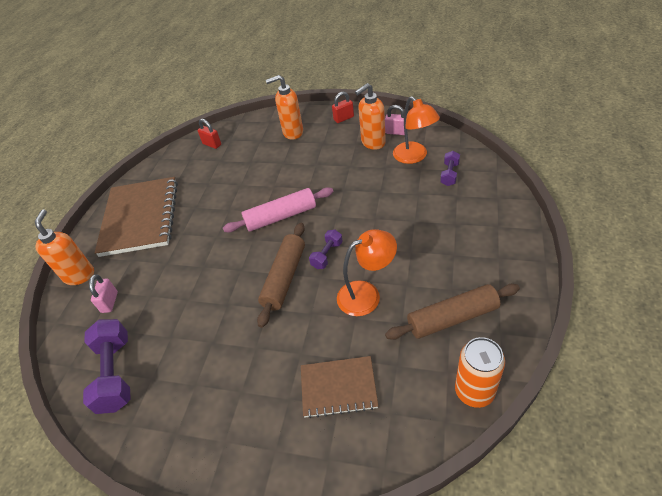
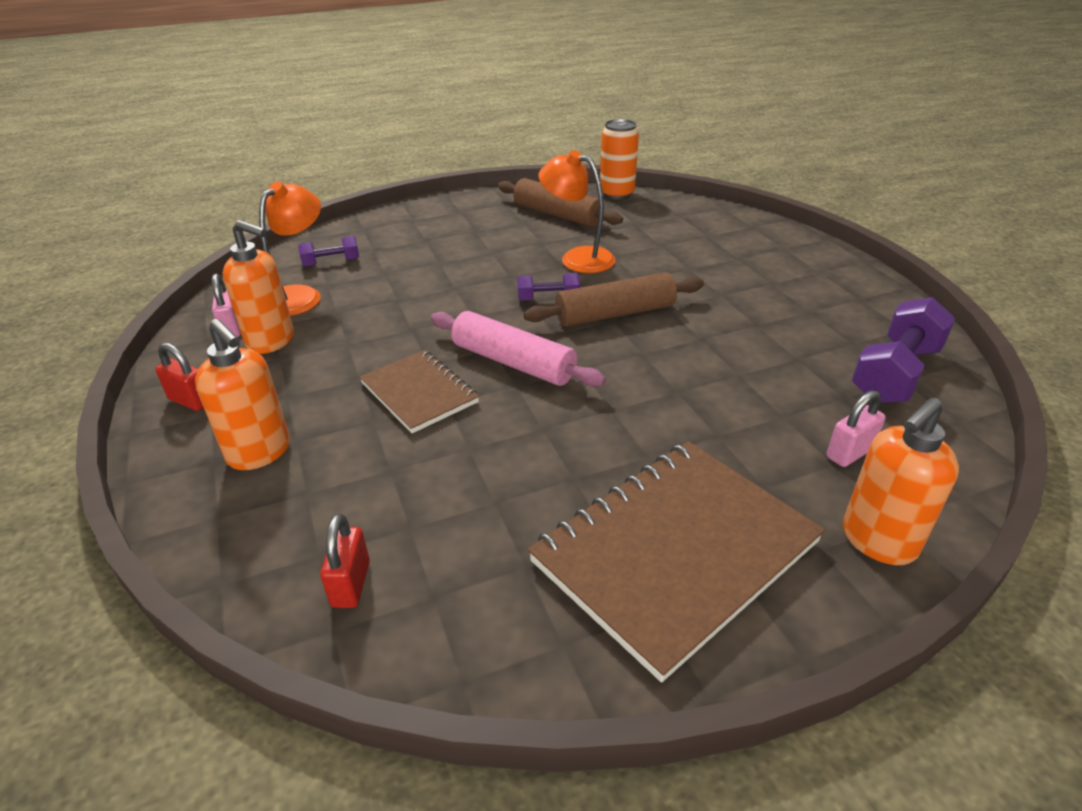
camera: 130 degrees left, 10 degrees down
brown notebook [301,356,378,418] -> brown notebook moved to [360,350,479,433]

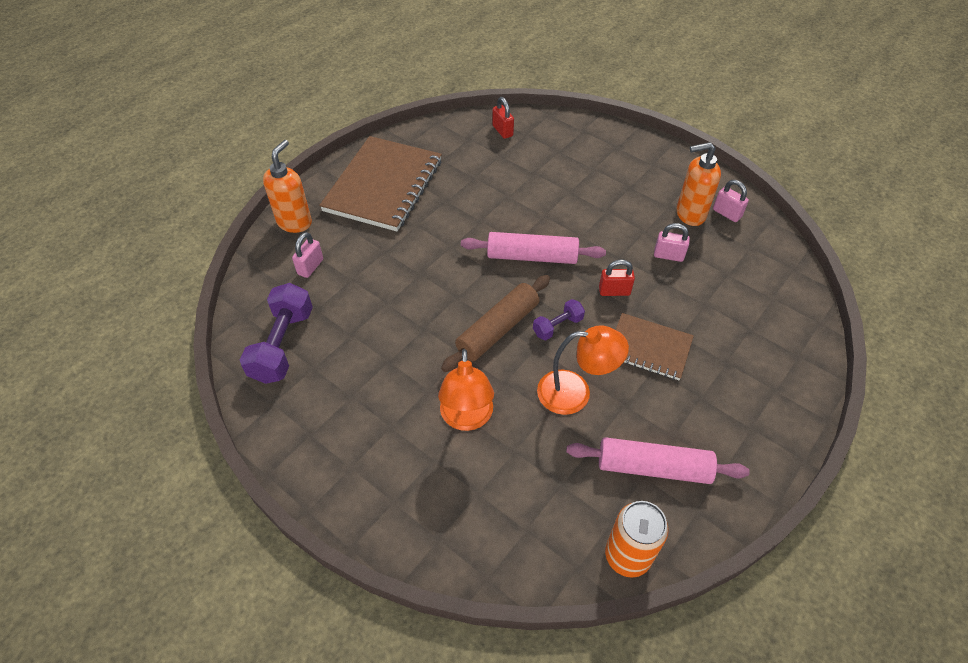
camera: 150 degrees right, 15 degrees up
red padlock [155,343,204,411] -> red padlock moved to [599,259,635,296]
orange soap dispenser [195,319,290,470] -> none
orange lamp [259,181,321,316] -> orange lamp moved to [438,349,494,431]
purple dumbbell [298,236,359,267] -> none
brown notebook [360,350,479,433] -> brown notebook moved to [616,313,694,380]
brown rolling pin [498,178,623,227] -> pink rolling pin [566,437,750,484]
none -> pink padlock [654,223,690,262]

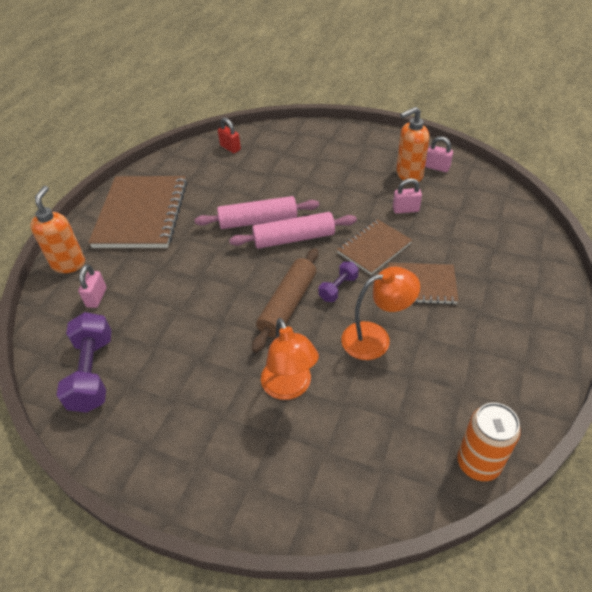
camera: 15 degrees left, 5 degrees down
pink rolling pin [566,437,750,484] -> pink rolling pin moved to [195,196,319,229]
red padlock [599,259,635,296] -> brown notebook [337,219,412,275]

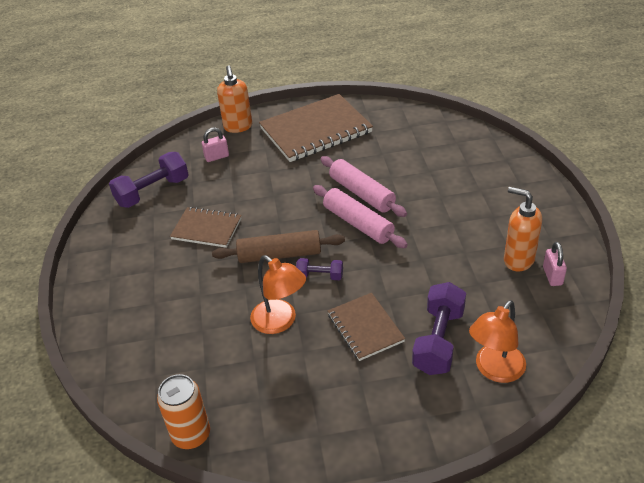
camera: 60 degrees right, 5 degrees down
orange soap dispenser [30,186,85,273] -> orange soap dispenser turned 105 degrees clockwise [217,65,252,133]
red padlock [218,118,241,153] -> none
orange lamp [261,318,319,400] -> orange lamp moved to [469,300,526,383]
brown notebook [337,219,412,275] -> brown notebook moved to [170,207,242,248]
pink padlock [393,178,422,214] -> none
none -> purple dumbbell [412,282,466,375]

